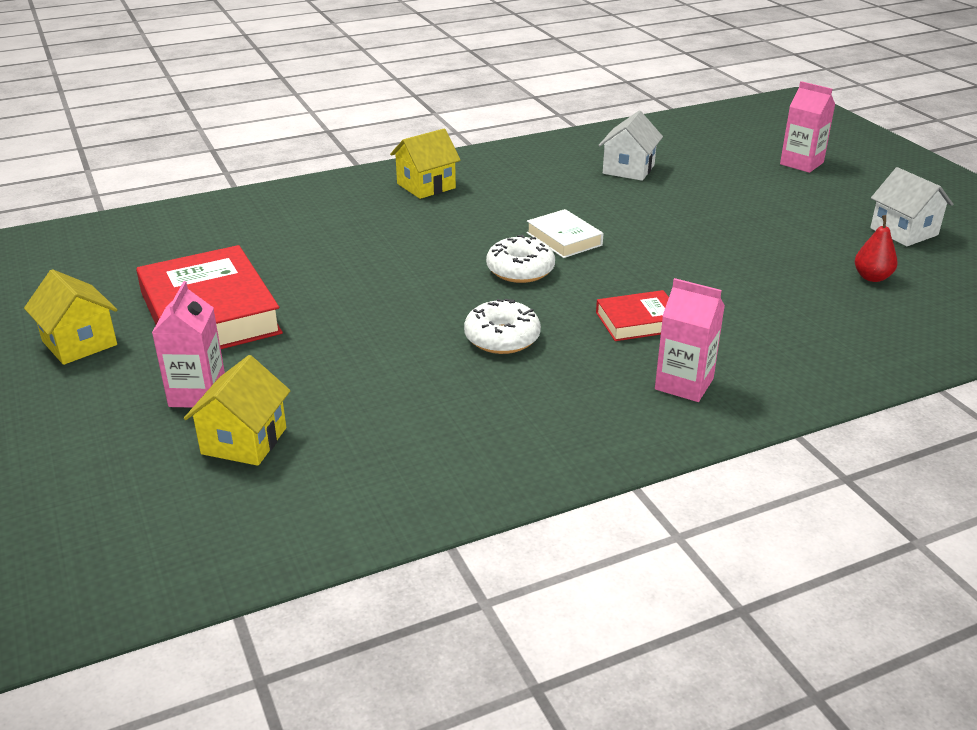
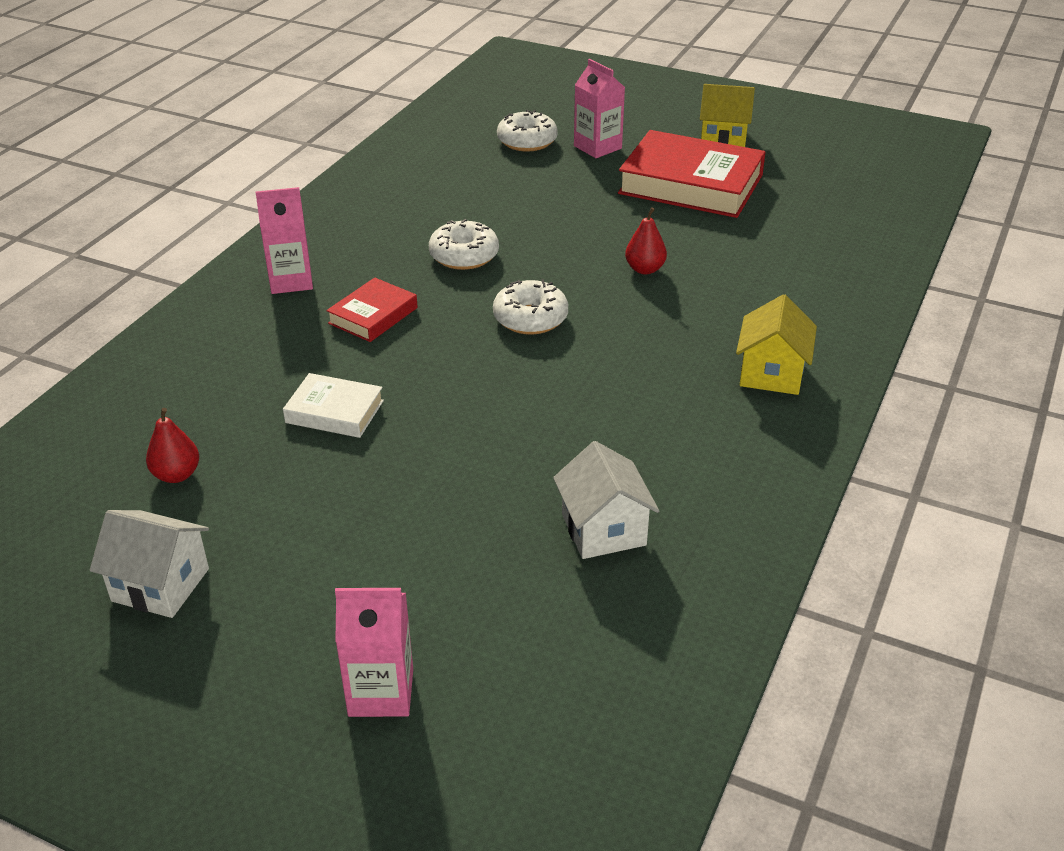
camera: 140 degrees right, 5 degrees up
yellow house [184,355,291,466] -> white donut [497,110,558,151]
white book [527,209,603,258] -> white book moved to [283,373,384,438]
none -> red pear [625,207,667,274]

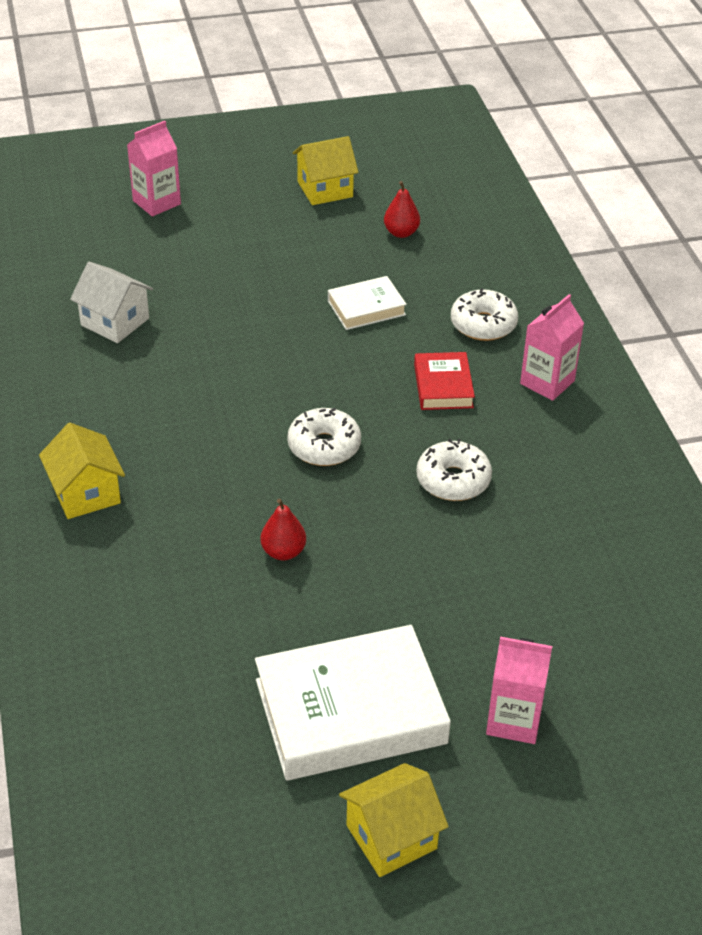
camera: 140 degrees right, 5 degrees up
white house [90,510,209,618] -> yellow house [293,136,358,205]
white donut [497,110,558,151] -> white donut moved to [451,288,518,341]
red book [618,130,766,218] -> white book [255,625,451,780]

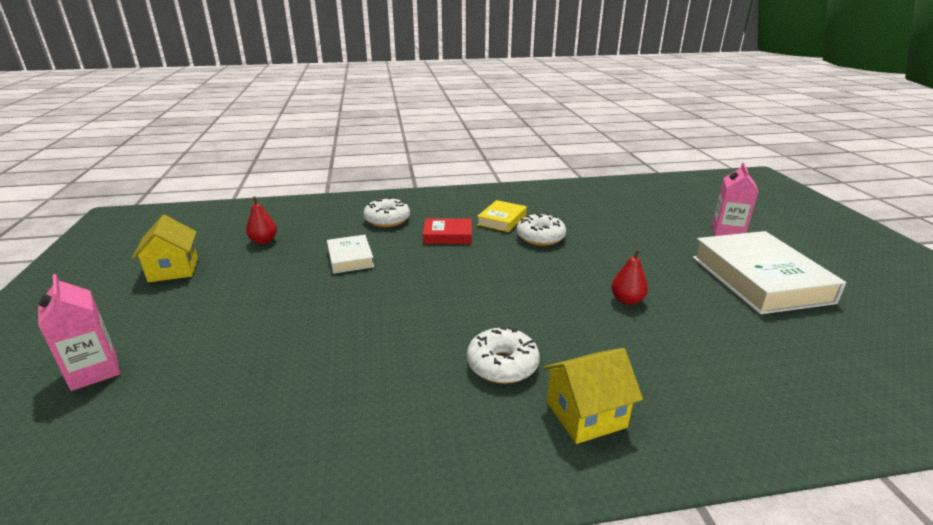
camera: 85 degrees left, 15 degrees down
white house [70,262,153,343] -> none
white donut [287,408,361,466] -> white donut moved to [467,327,540,384]
yellow house [339,763,449,877] -> none
pink carton [520,294,584,401] -> none
none -> yellow book [477,200,527,232]

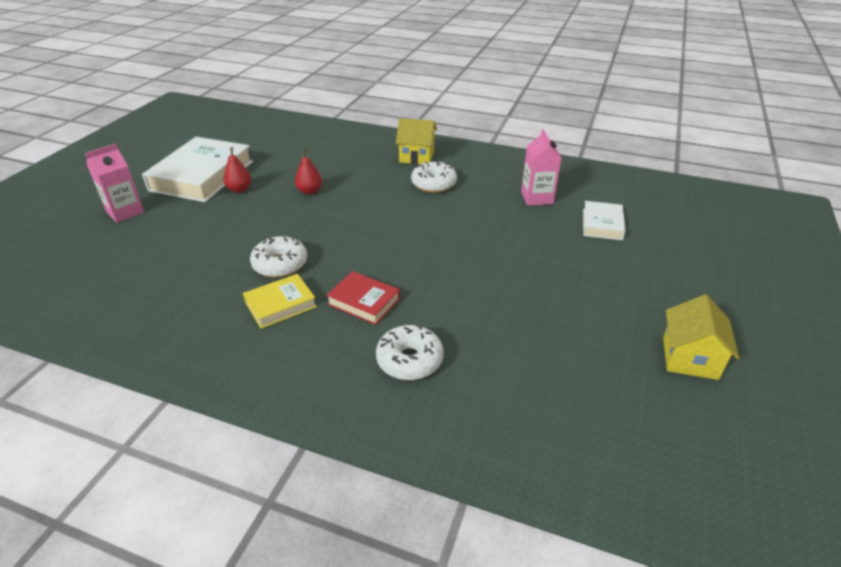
camera: 150 degrees left, 10 degrees up
pink carton [38,274,120,391] -> pink carton moved to [521,129,562,205]
red pear [246,196,277,244] -> red pear moved to [223,147,252,193]
white book [327,235,374,274] -> white book moved to [583,201,626,240]

